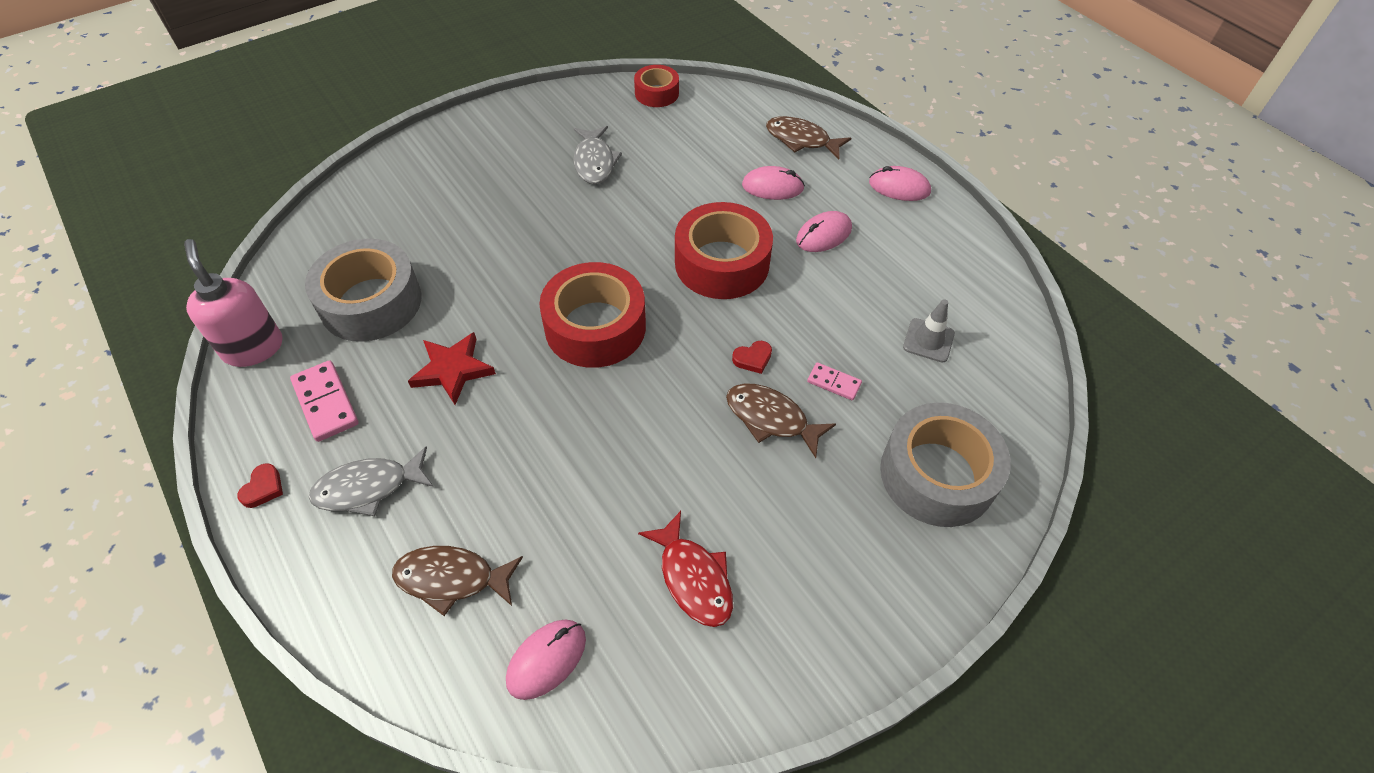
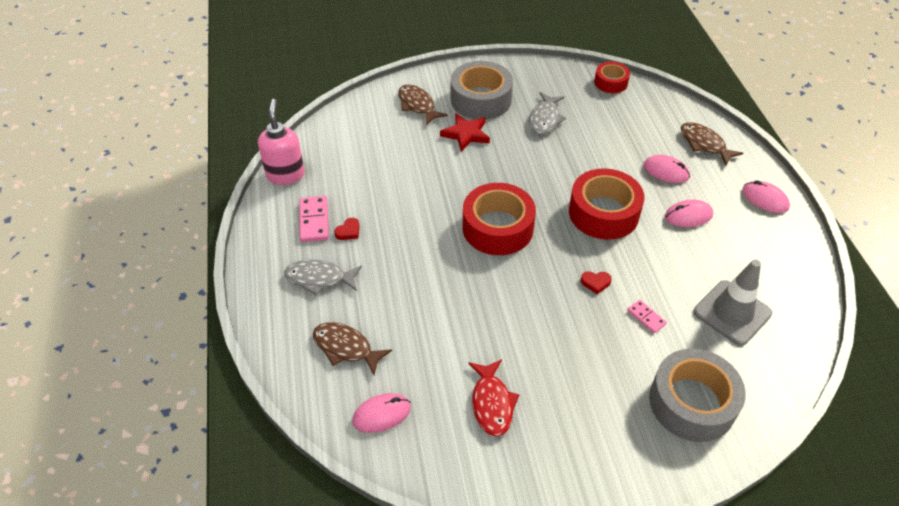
camera: 25 degrees right, 5 degrees down
red heart [237,463,283,508] -> red heart moved to [334,218,360,240]
grey tape [305,239,422,342] -> grey tape moved to [451,61,513,120]
red star [408,332,496,405] -> red star moved to [440,113,490,152]
brown fish [726,383,836,458] -> brown fish moved to [398,84,448,125]
grey traffic cone [903,299,955,363] -> grey traffic cone [694,259,772,346], size x1.75

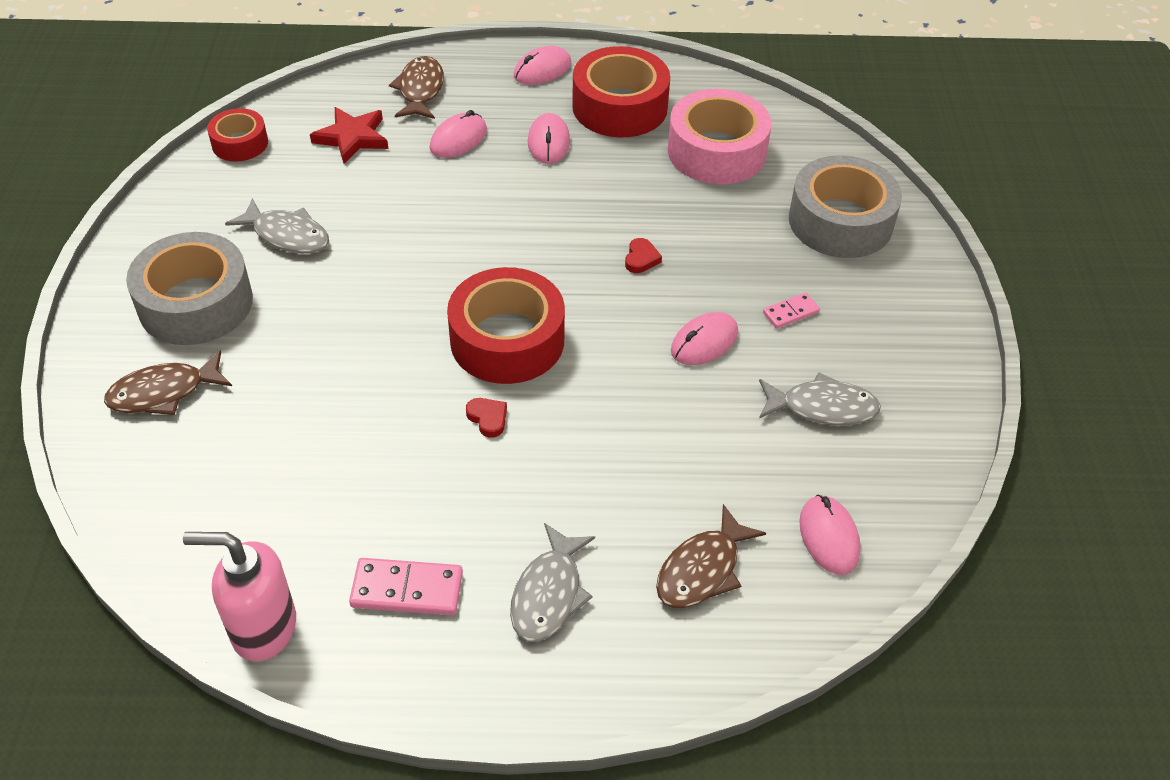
camera: 80 degrees left, 0 degrees up
red heart [334,218,360,240] -> red heart moved to [466,398,507,438]
red star [440,113,490,152] -> red star moved to [310,107,388,164]
red fish [468,359,519,436] -> grey fish [759,372,881,426]
red tape [569,168,645,240] -> red tape moved to [572,46,670,137]
pink domino [627,300,667,333] -> pink domino moved to [763,293,820,329]
brown fish [681,122,743,165] -> brown fish turned 120 degrees clockwise [389,56,444,119]
grey traffic cone [694,259,772,346] -> pink tape [668,89,771,184]
none -> pink mouse [671,312,738,365]

